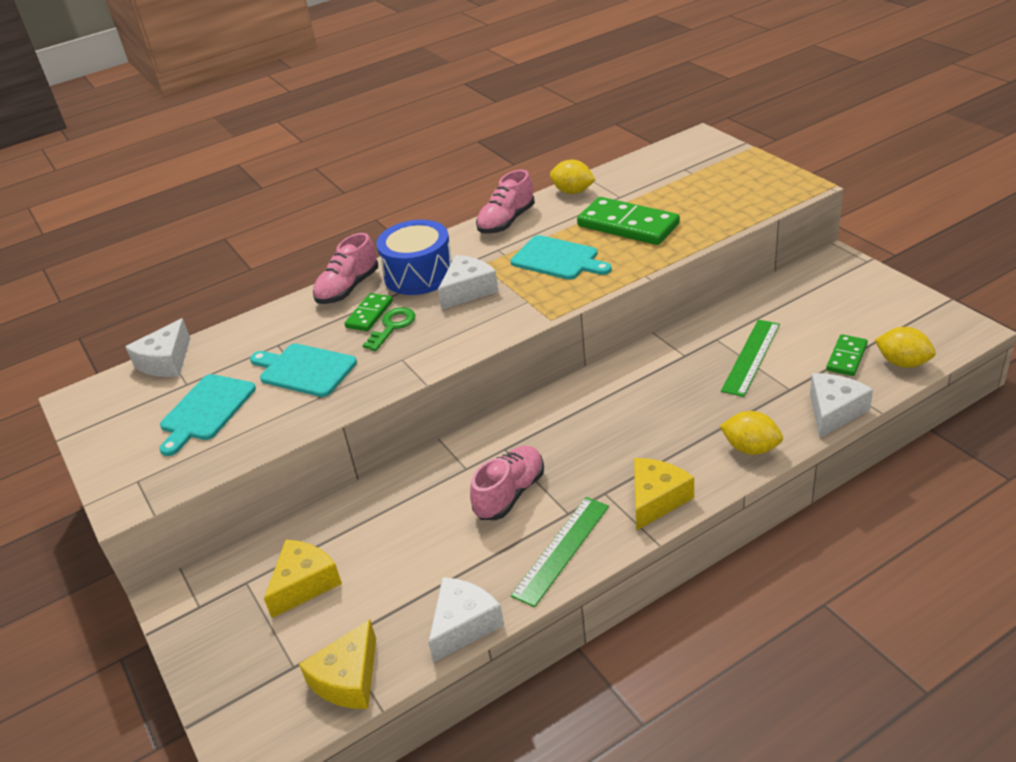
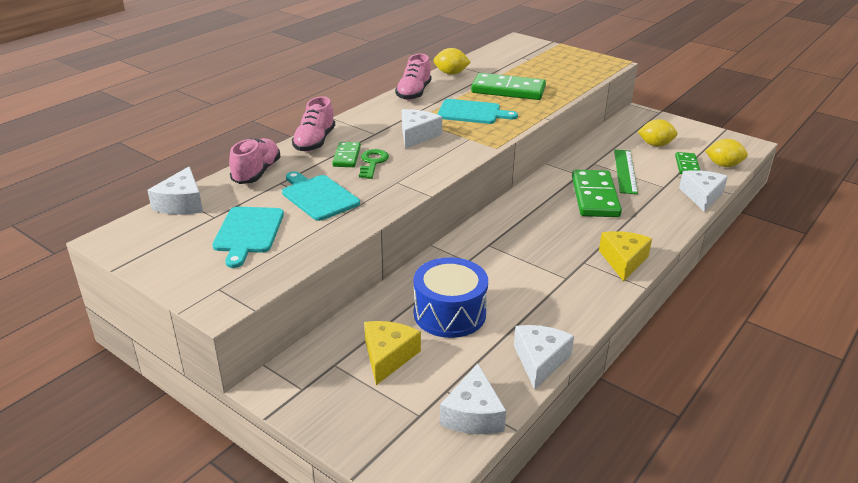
camera: 25 degrees left, 5 degrees down
turquoise cutting board [250,344,357,397] -> turquoise cutting board turned 45 degrees clockwise [282,171,360,221]
yellow cheese [299,619,376,709] -> white cheese [440,363,506,434]
blue drum [376,220,452,295] -> blue drum moved to [414,257,488,338]
pink shoe [470,446,544,520] -> pink shoe moved to [229,138,281,184]
green ruler [511,497,609,607] -> none
yellow lemon [720,411,783,455] -> yellow lemon moved to [638,119,677,146]
none -> green domino [572,170,622,217]

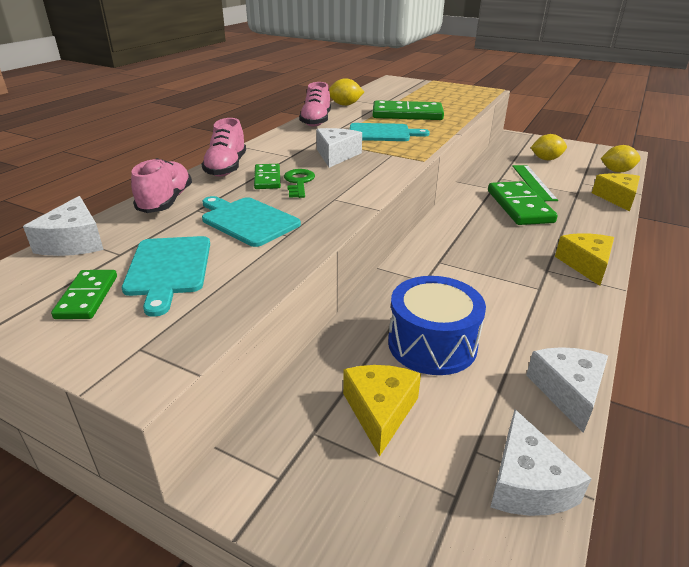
camera: 10 degrees left, 0 degrees up
green domino [675,152,700,174] -> green domino moved to [51,270,117,319]
white cheese [679,170,728,212] -> yellow cheese [592,173,640,212]

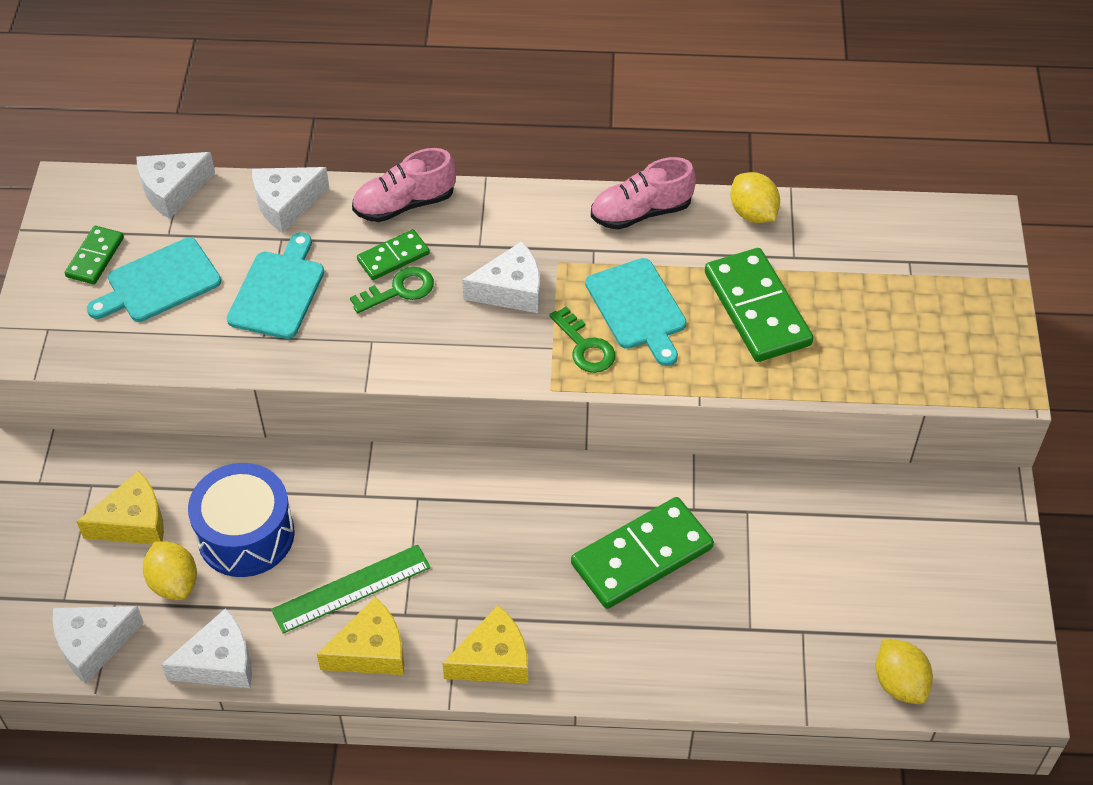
camera: 65 degrees right, 20 degrees up
green domino [51,270,117,319] -> green domino turned 45 degrees counterclockwise [65,226,124,284]
pink shoe [131,158,192,213] -> white cheese [252,167,329,233]
green ruler [513,165,558,201] -> green ruler moved to [271,545,431,634]
yellow lemon [531,134,567,160] -> yellow lemon moved to [143,541,197,600]
yellow cheese [592,173,640,212] -> yellow cheese moved to [317,597,404,675]
none -> green key [549,306,615,373]

